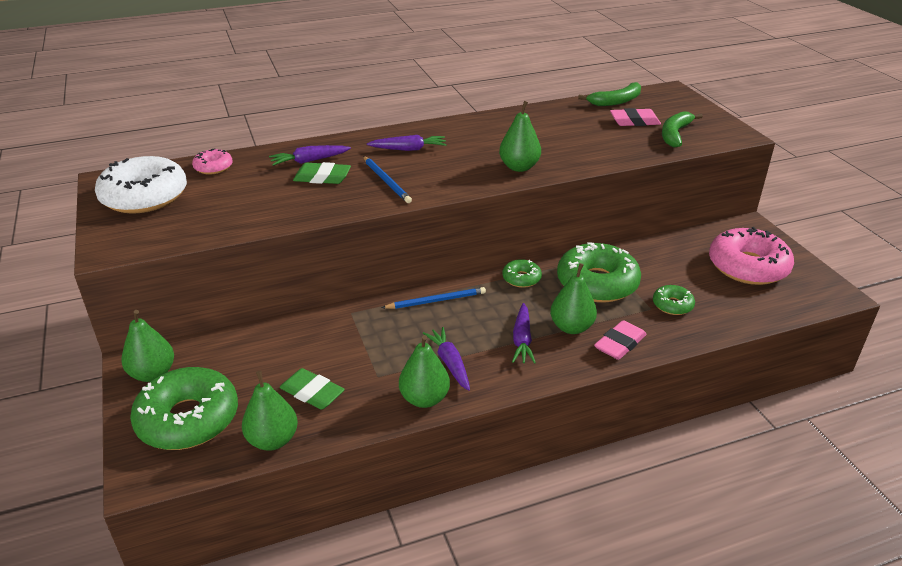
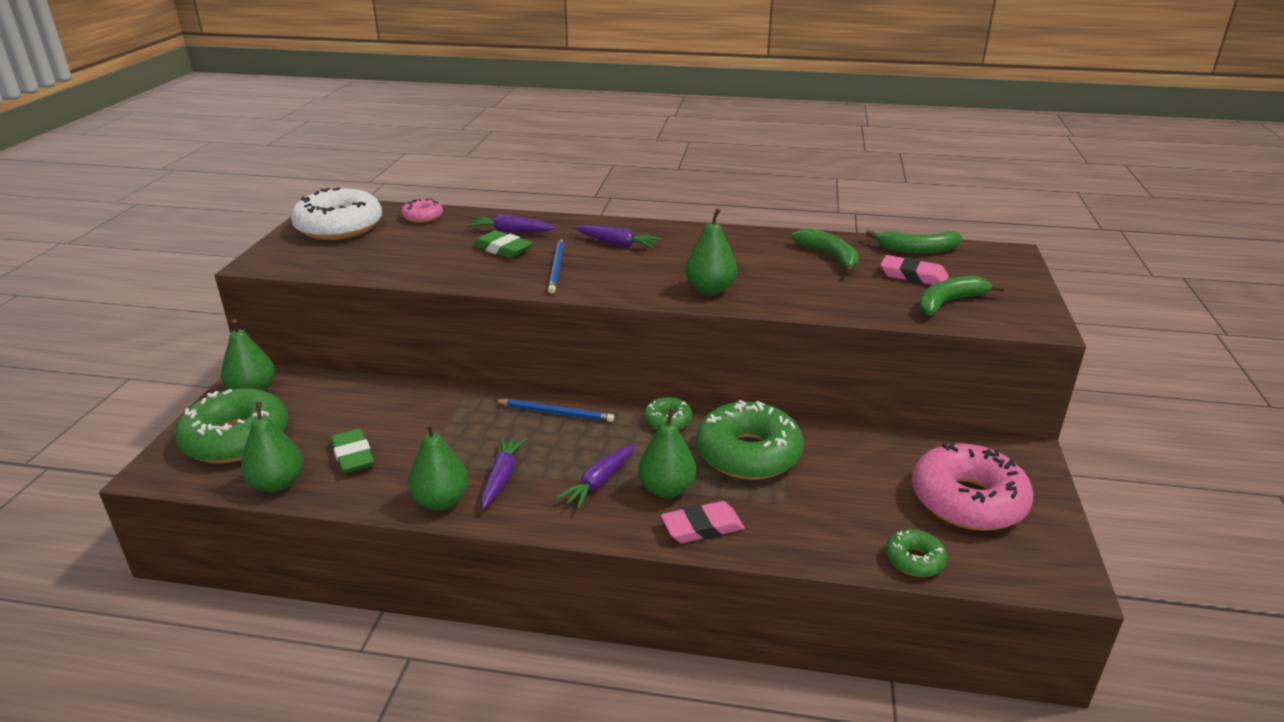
camera: 30 degrees right, 5 degrees down
green donut [653,285,695,315] -> green donut moved to [885,529,948,577]
none -> green banana [791,228,859,274]

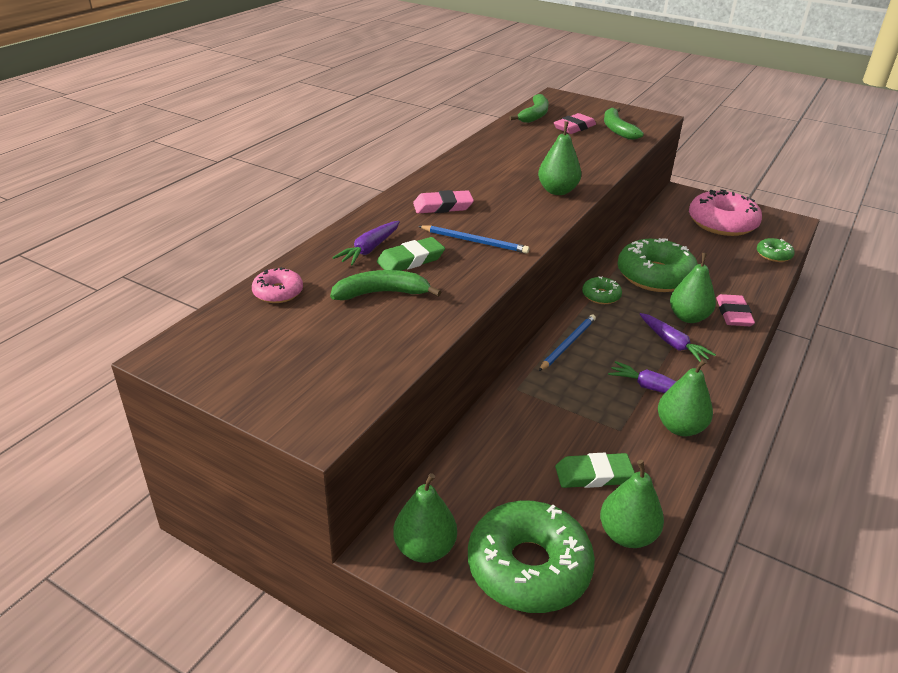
camera: 70 degrees left, 5 degrees up
white donut [291,187,382,240] -> none
purple carrot [575,225,661,248] -> pink eraser [413,190,474,213]
green banana [791,228,859,274] -> green banana moved to [330,270,441,300]

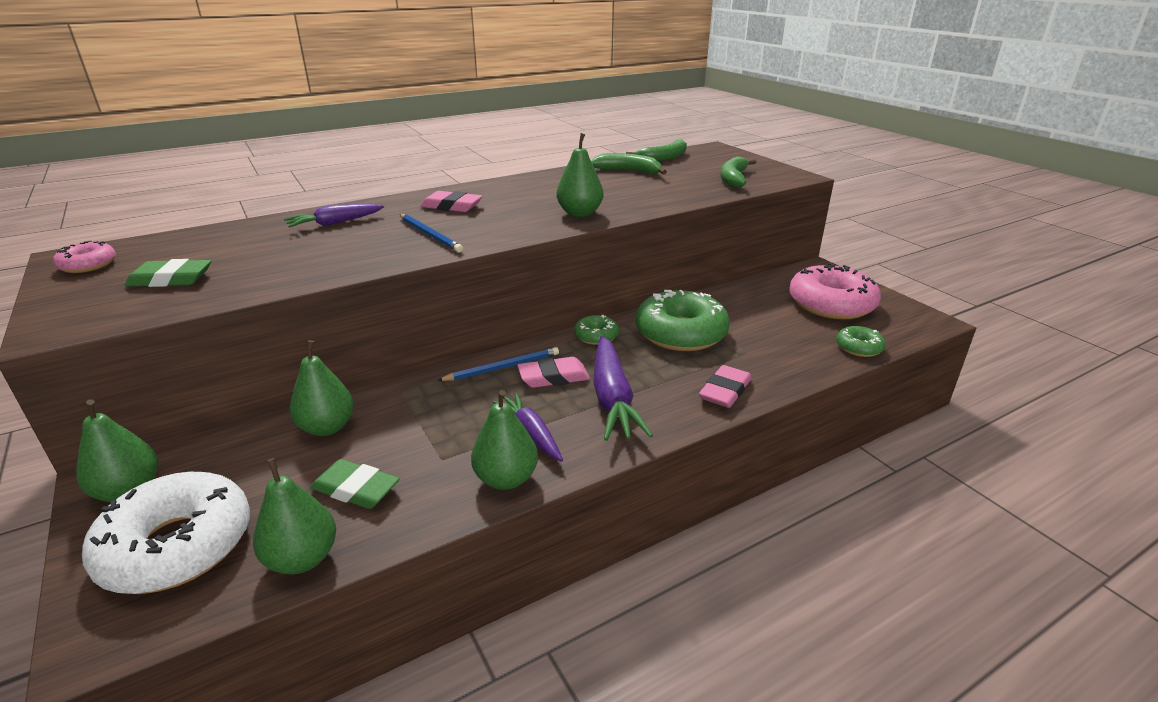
camera: 30 degrees right, 5 degrees down
pink donut [252,267,303,303] -> pink donut moved to [53,241,116,273]
green banana [330,270,441,300] -> green banana moved to [591,153,667,175]
green eraser [377,237,445,271] -> green eraser moved to [124,259,211,287]
green donut [468,500,595,613] -> white donut [82,472,250,594]
pink eraser [553,113,596,134] -> pink eraser moved to [517,357,590,388]
purple carrot [640,313,716,362] -> purple carrot [593,336,653,441], size x1.62
green pear [670,253,716,323] -> green pear moved to [290,340,354,436]

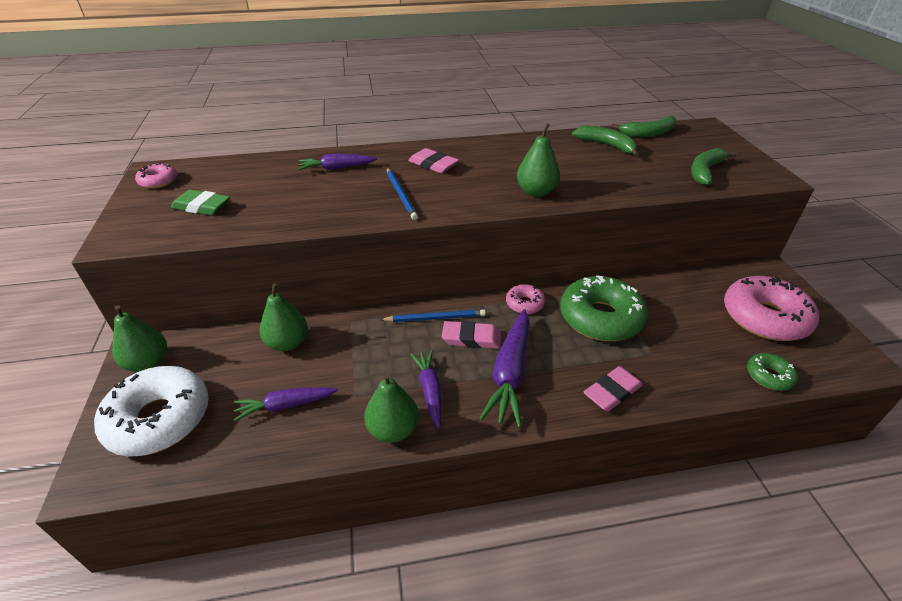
camera: 20 degrees right, 10 degrees up
green pear [253,458,336,574] -> none
green eraser [310,459,400,509] -> purple carrot [234,388,338,422]
green donut [574,315,619,345] -> pink donut [506,284,545,314]

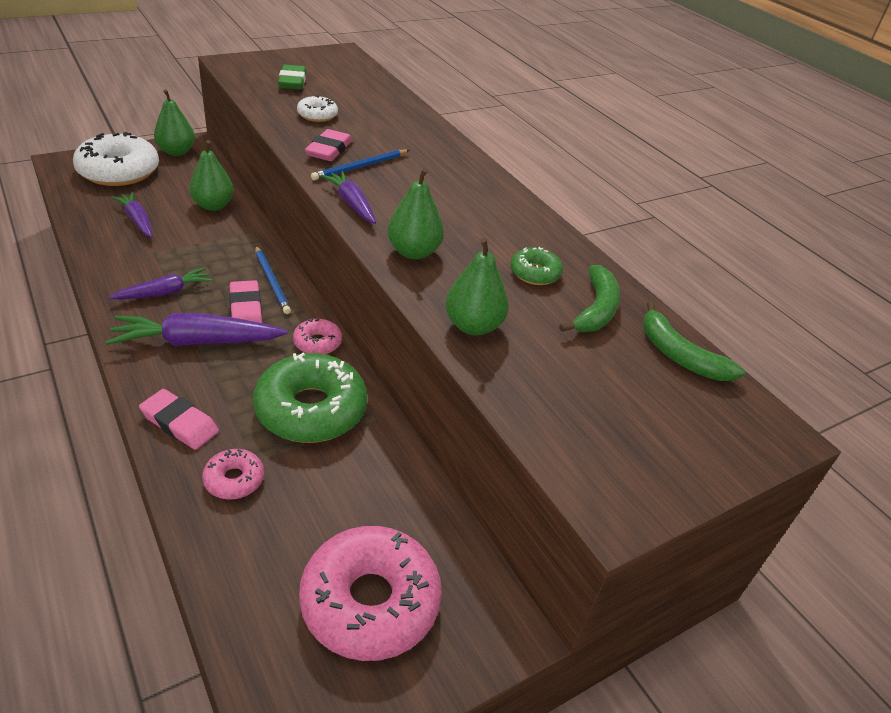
camera: 65 degrees right, 0 degrees up
pink donut [135,163,177,189] -> pink donut moved to [202,449,264,500]
purple carrot [298,154,377,170] -> purple carrot moved to [321,171,376,224]
green pear [364,373,419,443] -> green pear moved to [445,238,509,336]
pink eraser [408,148,459,173] -> pink eraser moved to [305,129,353,161]
green banana [691,148,737,185] -> none
green donut [747,353,798,391] -> green donut moved to [510,247,563,285]
none -> white donut [297,95,338,122]

